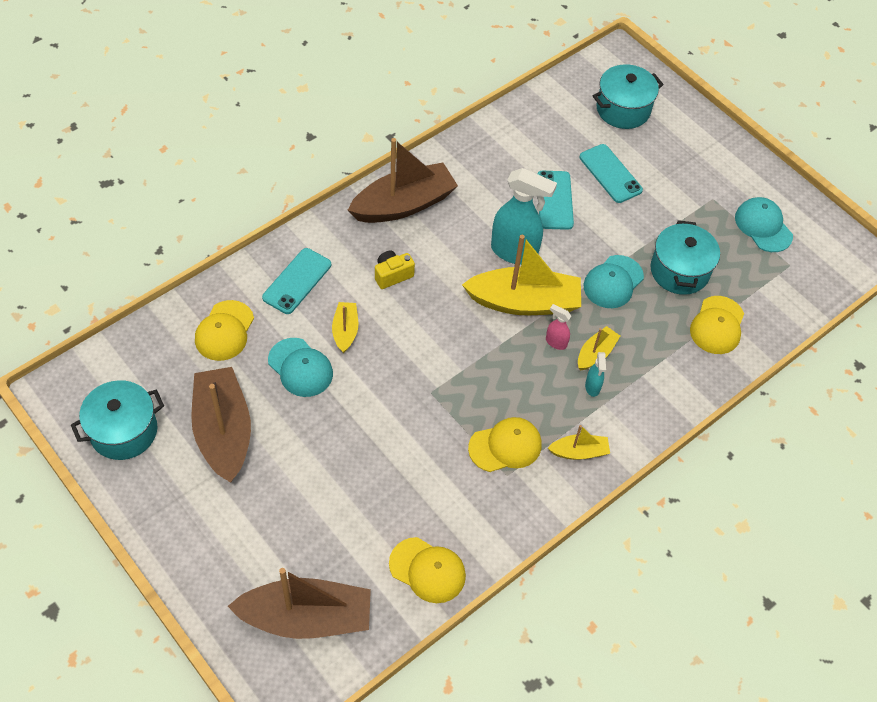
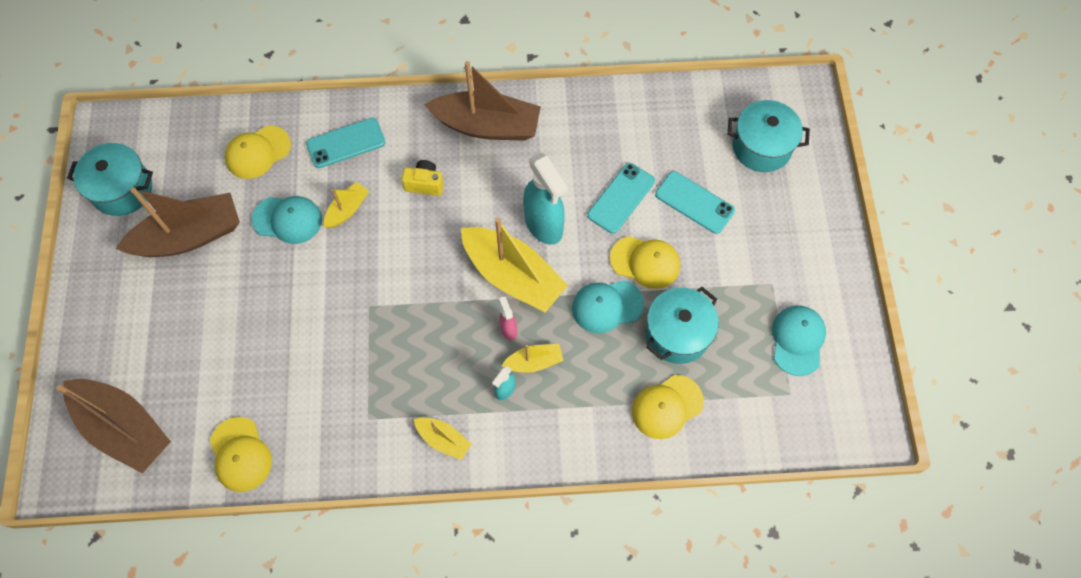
camera: 40 degrees right, 10 degrees up
brown boat [191,367,251,483] -> brown boat turned 45 degrees clockwise [116,188,240,257]
turquoise cap [268,338,333,397] -> turquoise cap turned 75 degrees counterclockwise [252,196,322,244]
yellow cap [468,417,542,472] -> yellow cap moved to [610,236,680,289]
turquoise phone [580,144,643,203] -> turquoise phone turned 60 degrees counterclockwise [655,171,735,234]

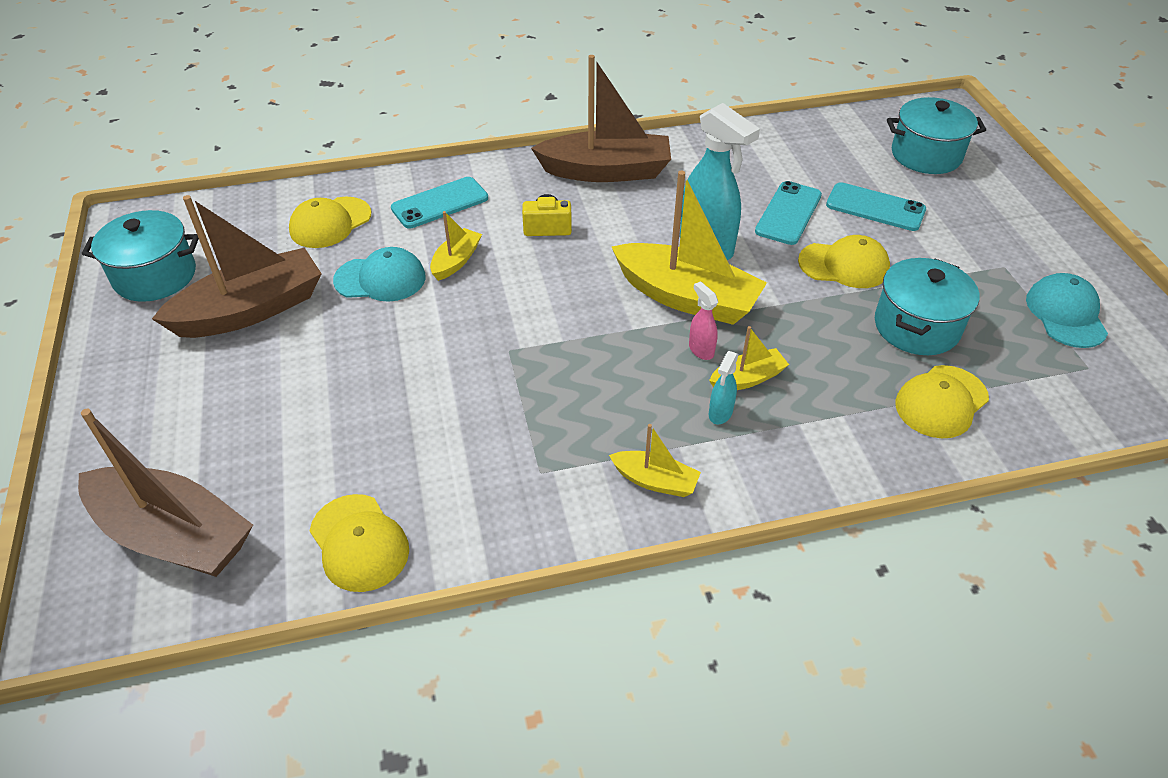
camera: 10 degrees left, 20 degrees down
turquoise cap [572,280,644,333] -> none

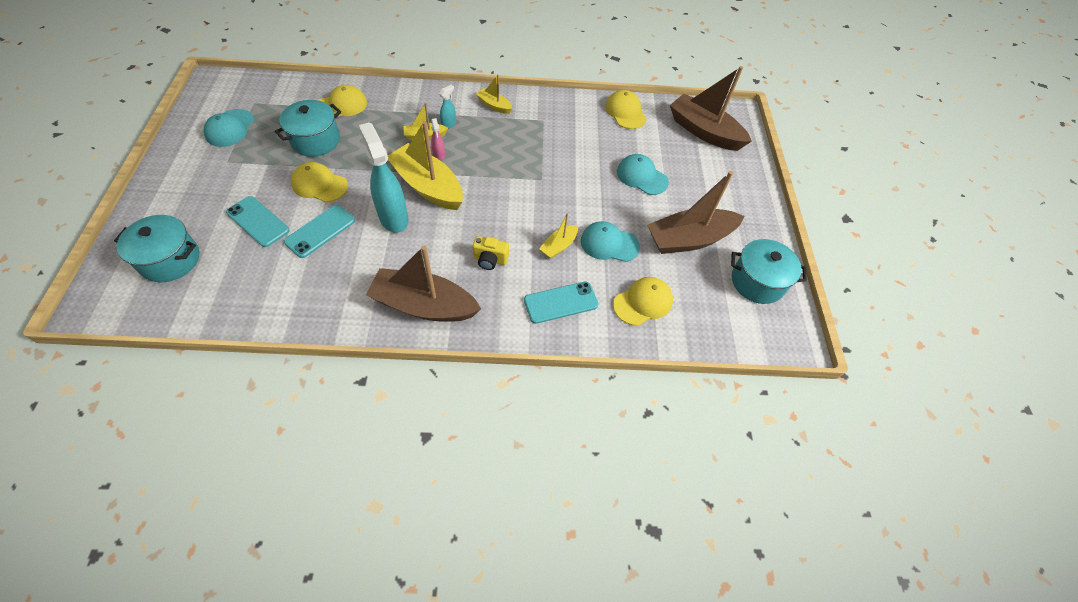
camera: 170 degrees left, 10 degrees up
none -> turquoise cap [617,154,669,195]

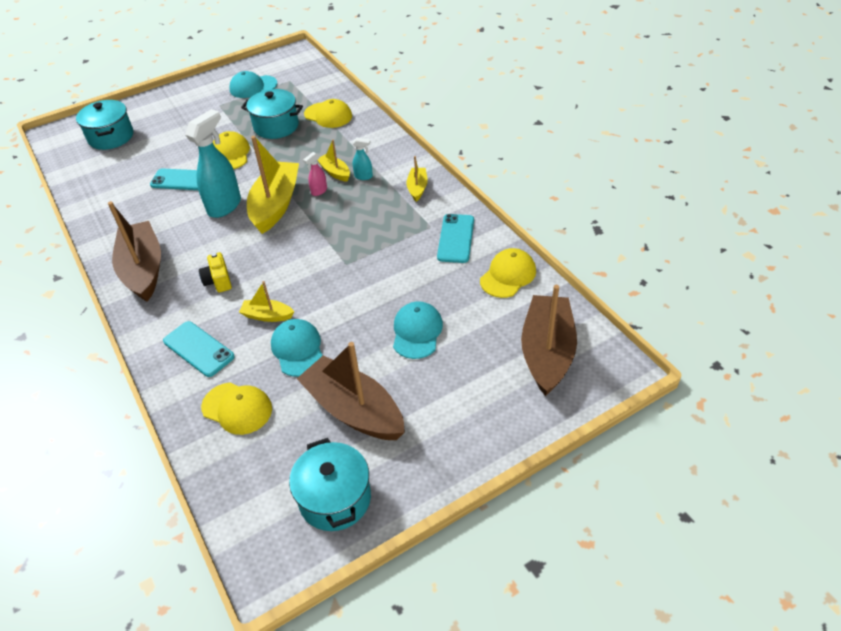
camera: 65 degrees right, 10 degrees down
turquoise phone [226,196,290,247] -> turquoise phone moved to [437,214,474,263]

